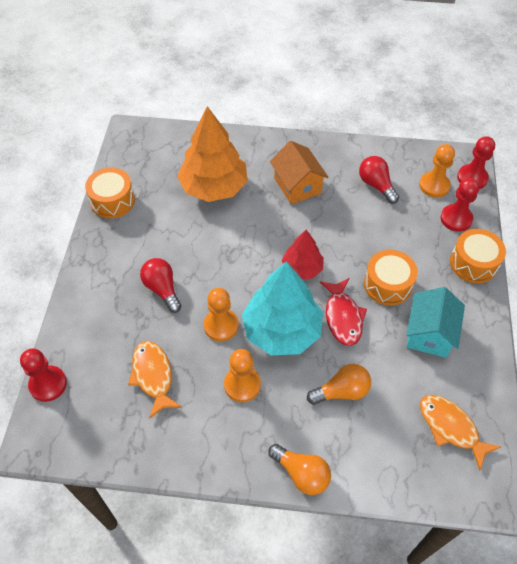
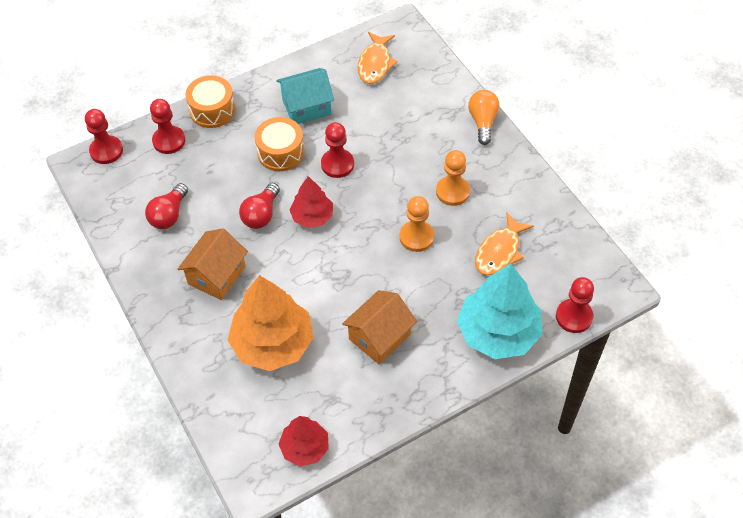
camera: 125 degrees left, 0 degrees up
orange drum [85,167,135,219] -> none
red light bulb [140,258,182,313] -> red light bulb moved to [239,183,280,229]
turquoise tree [242,261,323,355] -> turquoise tree moved to [457,263,542,359]
orange light bulb [307,364,371,405] -> none
red fish [320,278,367,346] -> red pawn [321,122,354,178]
orange pawn [419,144,455,198] -> none
none -> red tree [279,416,329,467]
none -> orange house [342,290,417,364]

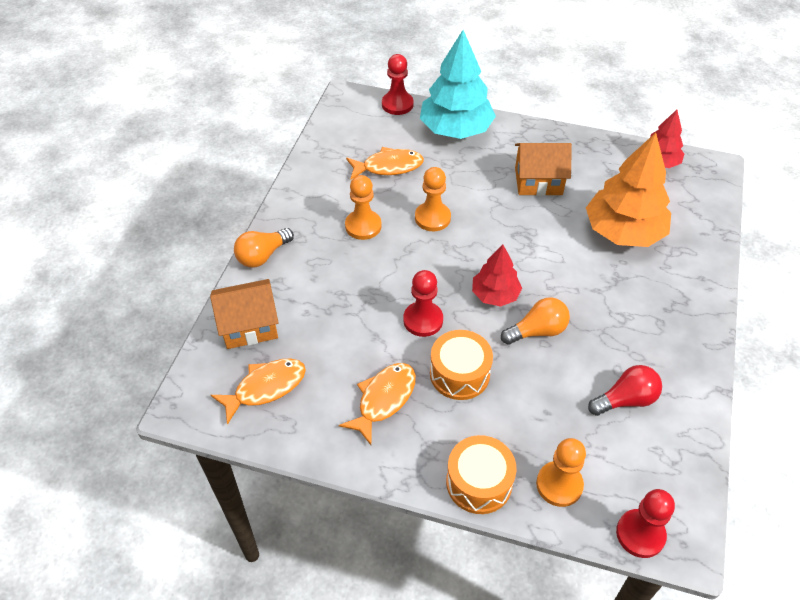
camera: 135 degrees left, 5 degrees down
red pawn [150,99,185,154] -> orange pawn [536,438,586,507]
orange house [177,228,248,300] -> orange house moved to [210,279,279,349]
red light bulb [239,183,280,229] -> orange light bulb [501,297,570,345]
turquoise house [276,68,334,124] -> orange fish [339,363,416,445]

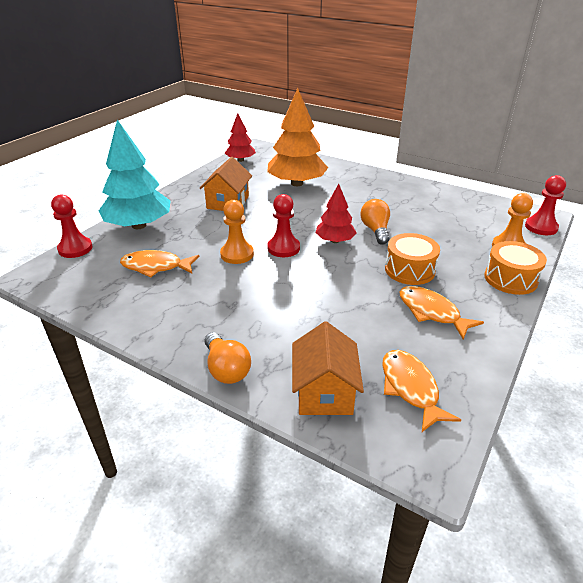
camera: 75 degrees left, 15 degrees down
orange pawn [345,175,382,240] -> none
orange fish [346,147,424,180] -> orange fish turned 90 degrees counterclockwise [120,250,200,277]
red pawn [403,270,443,337] -> red pawn moved to [267,194,300,257]
red light bulb [588,365,662,416] -> none

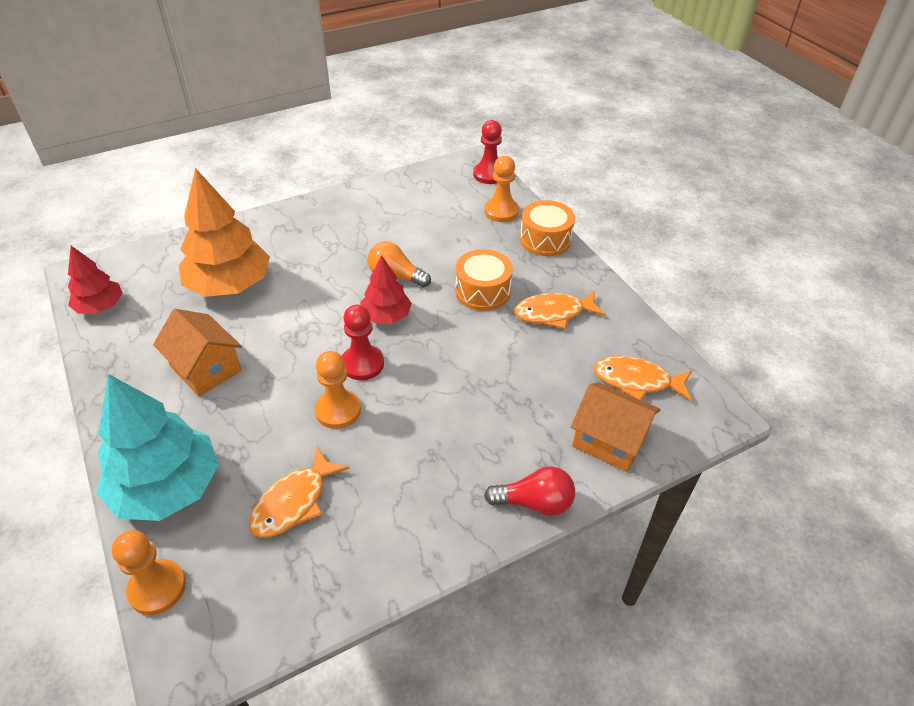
camera: 60 degrees left, 10 degrees up
red pawn [51,195,93,258] -> orange pawn [112,530,186,615]
orange light bulb [205,332,251,384] -> red light bulb [484,466,575,516]

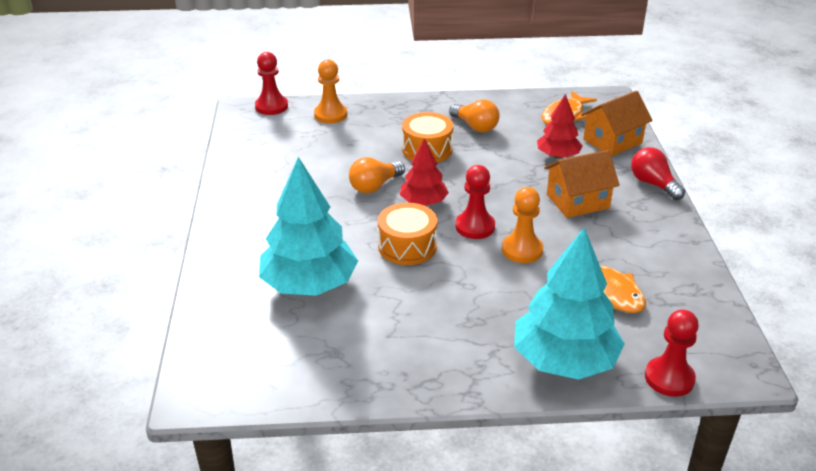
camera: 65 degrees left, 10 degrees down
red tree [68,246,123,314] -> red tree moved to [537,94,583,159]
orange pawn [112,530,186,615] -> red pawn [645,309,699,397]
orange house [153,309,242,396] -> orange house moved to [544,150,620,218]
orange tree [178,168,270,297] -> turquoise tree [259,157,358,296]
red light bulb [484,466,575,516] -> red light bulb turned 60 degrees counterclockwise [631,147,685,200]
orange fish [514,290,606,329] -> orange light bulb [449,99,500,132]
orange drum [520,200,575,256] -> orange drum moved to [378,202,437,265]

